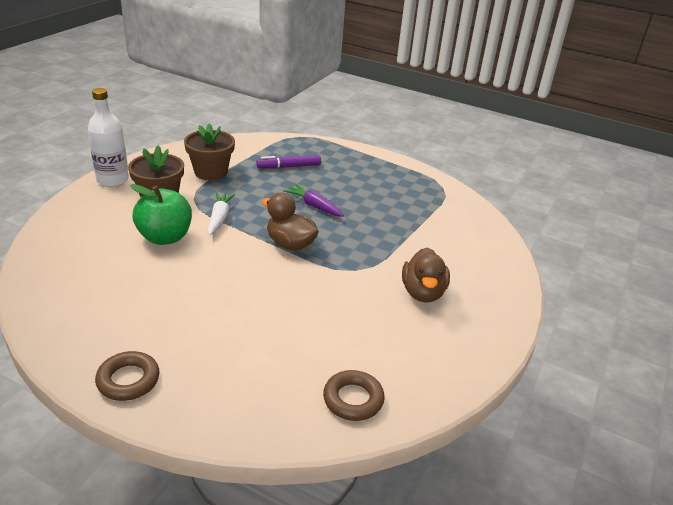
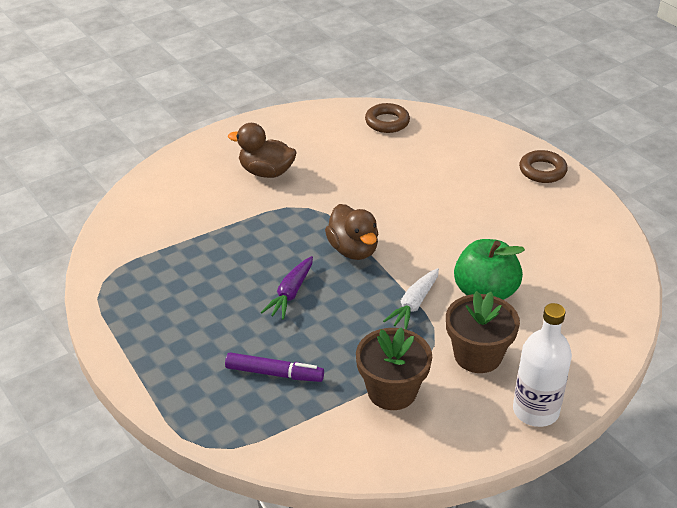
camera: 150 degrees left, 5 degrees up
purple carrot [283,184,344,217] -> purple carrot turned 45 degrees clockwise [261,256,313,320]
brown duck [402,248,450,303] -> brown duck turned 105 degrees counterclockwise [228,123,297,178]

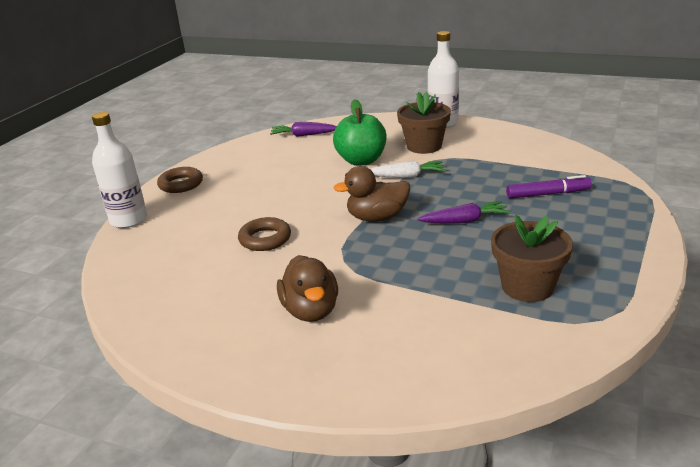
camera: 120 degrees left, 10 degrees down
purple marker [225,353,324,382] -> purple marker turned 105 degrees clockwise [506,175,592,199]
brown duck [325,204,378,260] -> brown duck turned 135 degrees counterclockwise [333,166,410,222]
brown flower pot [356,327,432,410] -> brown flower pot moved to [491,215,573,302]
brown ring [365,103,410,133] -> brown ring moved to [238,217,291,251]
none -> white bottle [92,112,147,228]
none -> purple carrot [270,122,337,137]

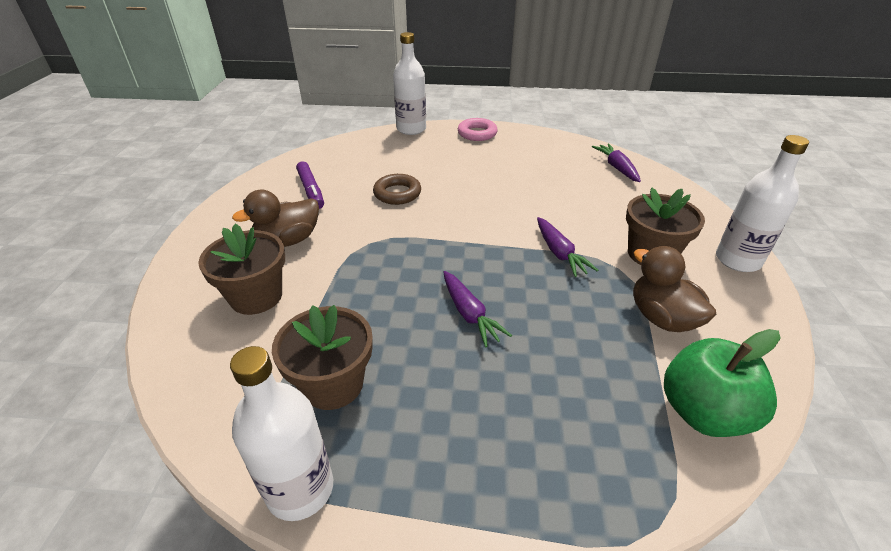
camera: 70 degrees right, 10 degrees up
brown ring [157,167,203,193] -> pink ring [458,118,498,141]
green apple [333,99,386,166] -> green apple moved to [664,329,781,437]
brown duck [333,166,410,222] -> brown duck moved to [633,246,716,332]
white carrot [370,160,446,178] -> purple carrot [537,217,598,277]
purple marker [506,175,592,199] -> purple marker moved to [296,161,324,209]
none -> brown flower pot [198,224,285,315]
none -> white bottle [230,346,333,521]

